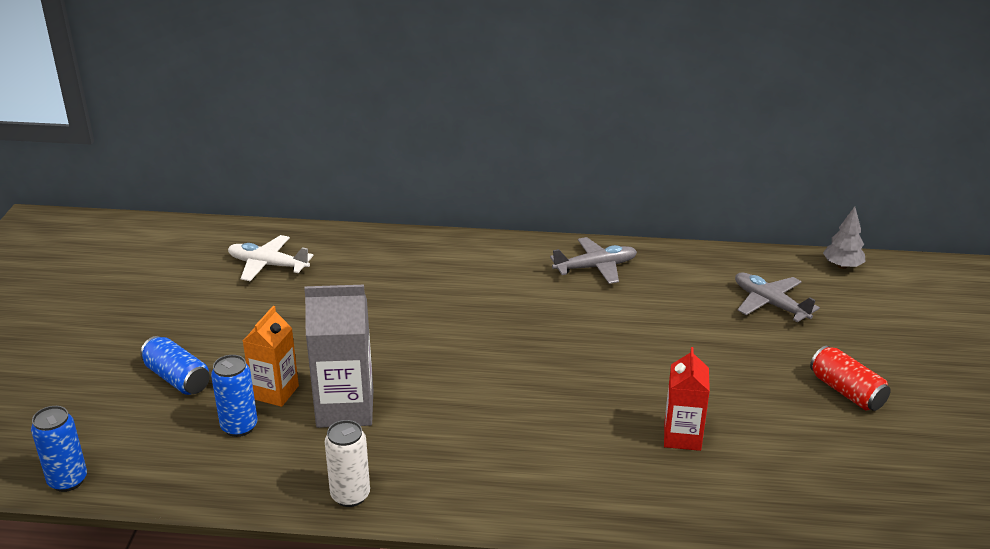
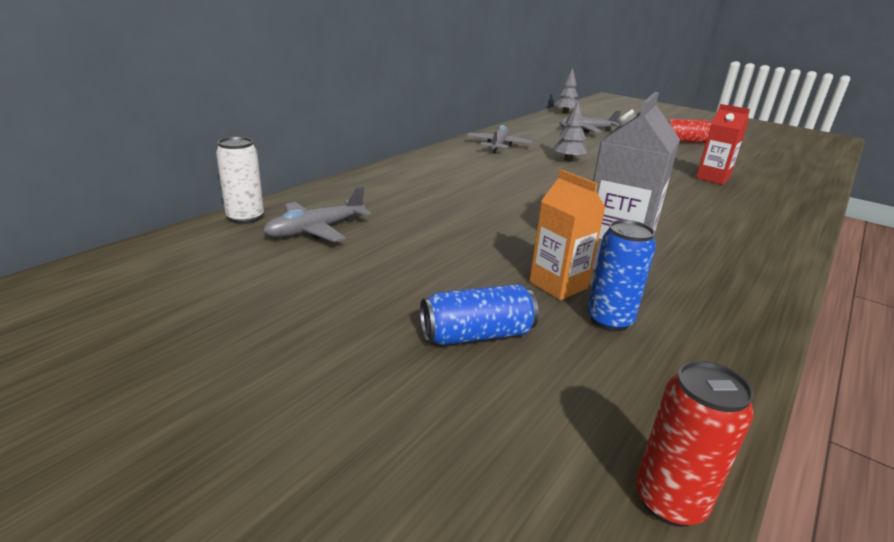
camera: 60 degrees left, 5 degrees down
blue can [31,406,87,492] -> red can [636,361,754,527]
white plane [228,235,313,281] -> grey plane [263,186,371,242]
white can [325,420,370,507] -> white can moved to [216,137,264,224]
none -> grey tree [553,101,587,161]

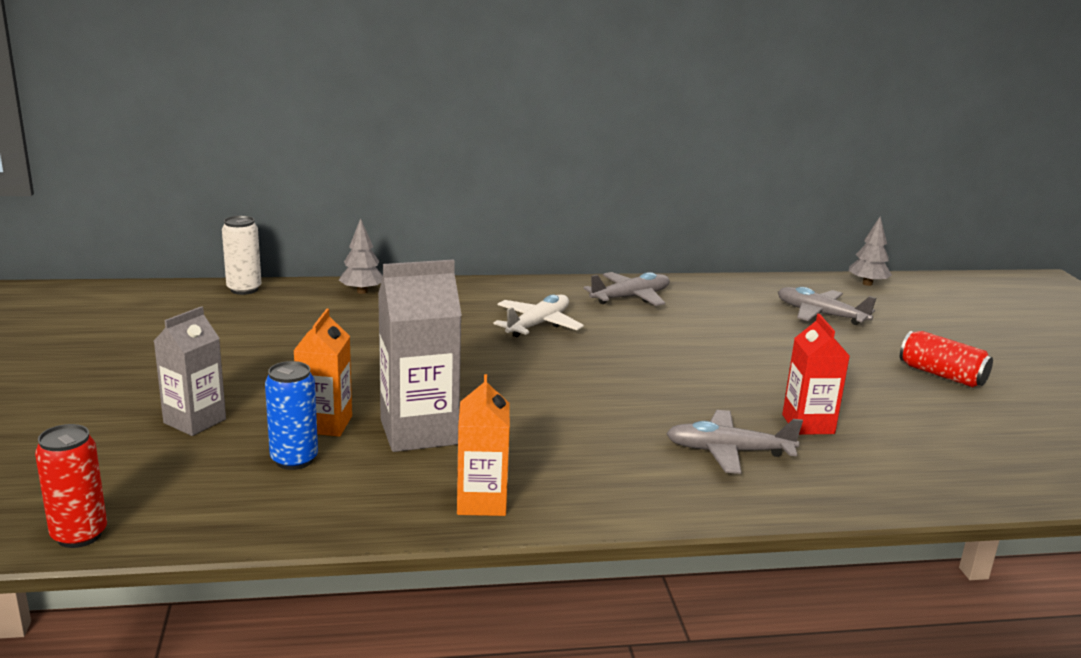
camera: 45 degrees right, 5 degrees down
grey plane [263,186,371,242] -> grey plane moved to [666,410,803,474]
blue can [420,284,539,345] -> grey carton [154,306,226,436]
grey tree [553,101,587,161] -> grey tree moved to [339,218,383,294]
none -> orange carton [457,374,510,516]
none -> white plane [493,294,584,337]

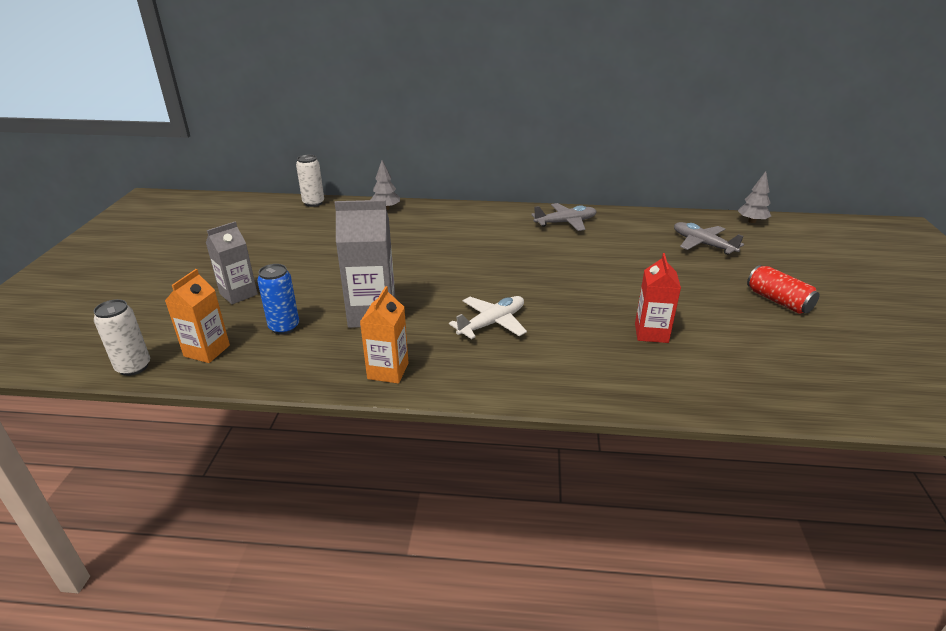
camera: 15 degrees right, 10 degrees up
red can [35,424,107,548] -> white can [94,299,150,376]
orange carton [293,309,352,437] -> orange carton moved to [165,269,230,363]
white plane [493,294,584,337] -> white plane moved to [449,296,527,339]
grey plane [666,410,803,474] -> none

